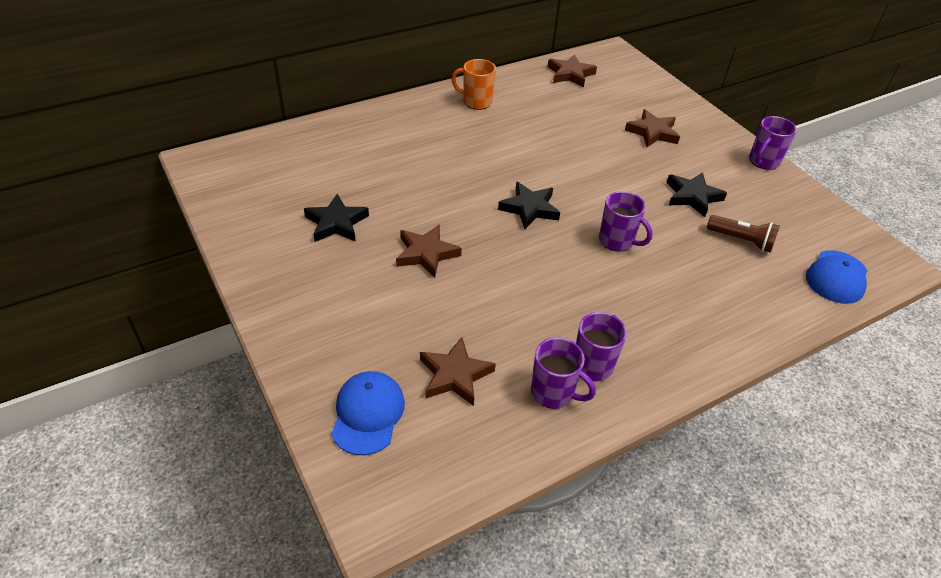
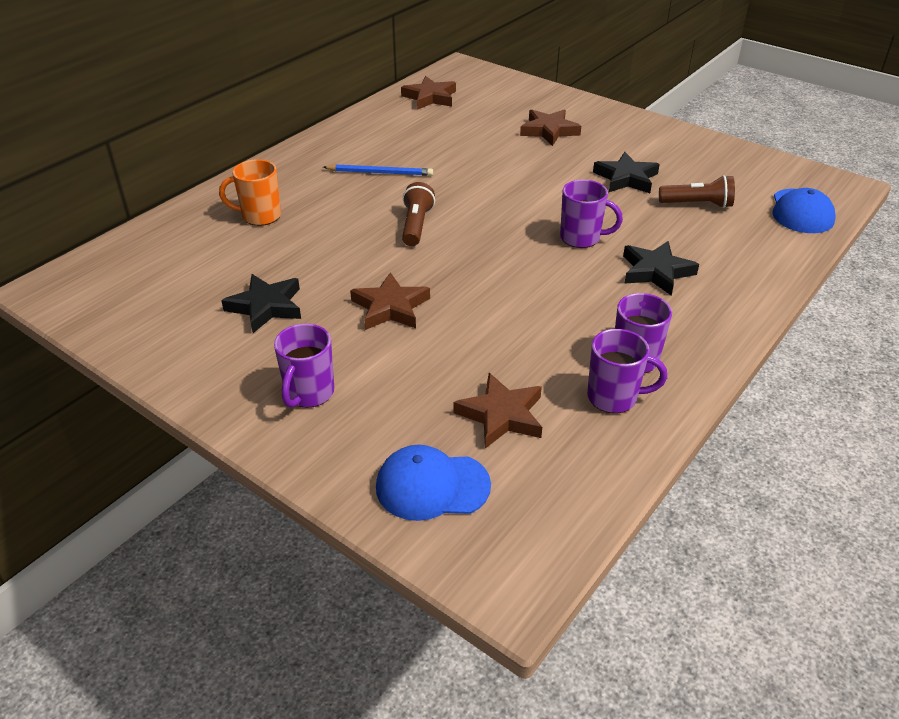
camera: 20 degrees left, 5 degrees down
blue cap [331,371,405,455] -> blue cap turned 75 degrees counterclockwise [376,445,491,521]
orange mug [451,59,496,110] -> orange mug moved to [219,159,281,226]
black star [498,182,560,229] -> black star moved to [623,241,699,296]
purple mug [749,116,797,170] -> purple mug moved to [274,324,334,408]
none -> blue pencil [323,164,433,176]
none -> brown flashlight [402,182,435,246]

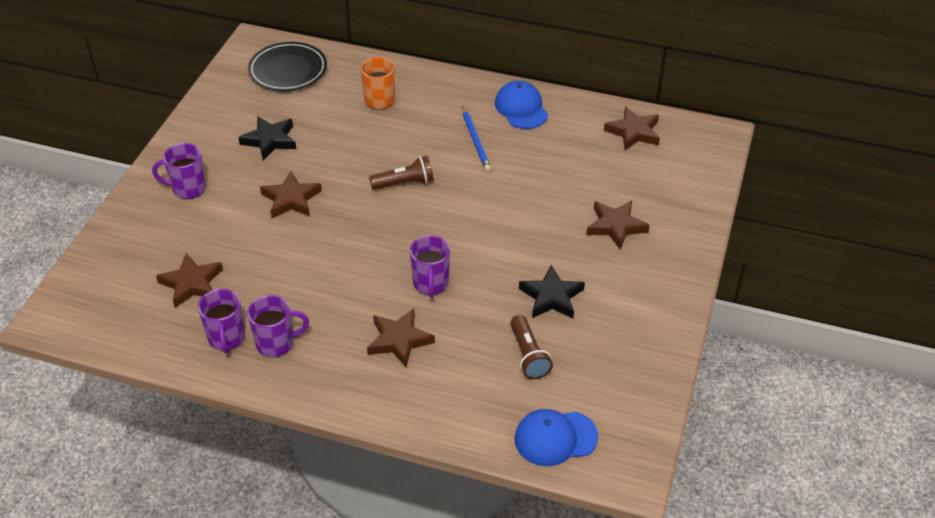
camera: 70 degrees right, 5 degrees up
blue cap [376,445,491,521] -> blue cap moved to [495,81,548,129]
black star [623,241,699,296] -> brown star [367,309,435,367]
none -> black plate [248,42,327,91]

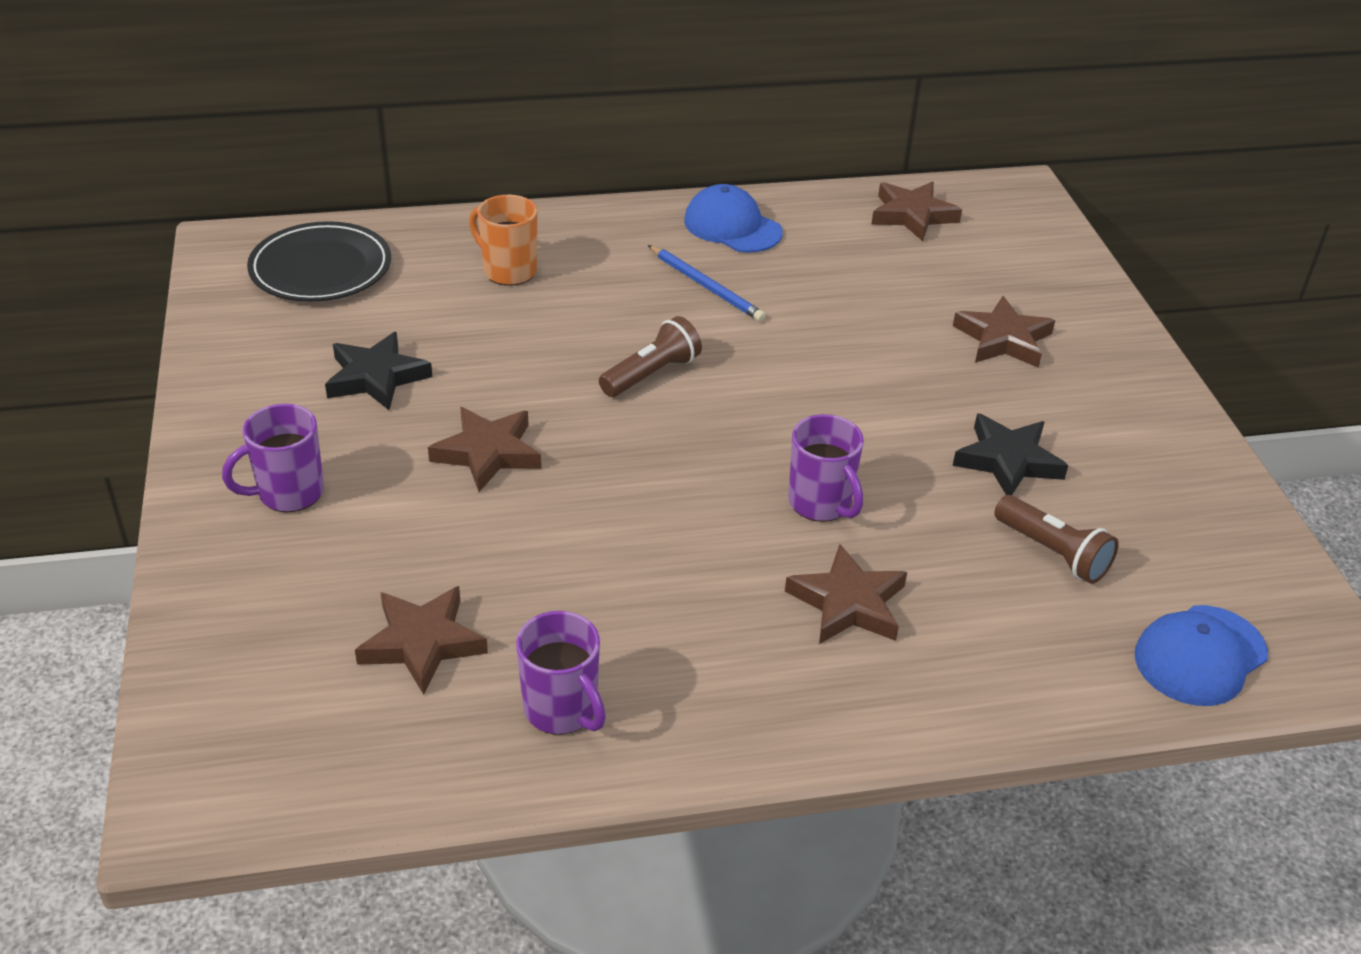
camera: 30 degrees left, 5 degrees down
purple mug [247,295,309,358] -> none

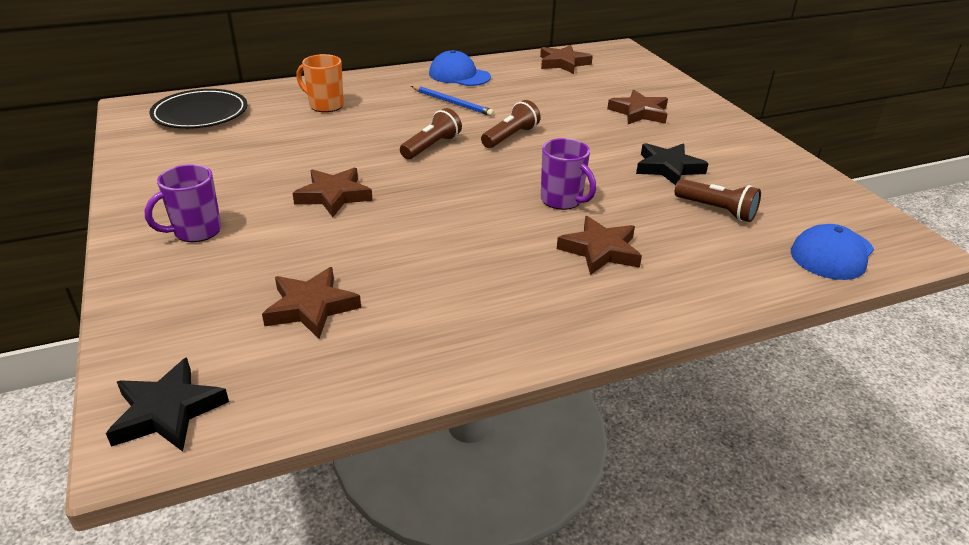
camera: 10 degrees left, 5 degrees down
black star [325,332,432,410] -> black star moved to [106,357,229,452]
purple mug [516,611,606,734] -> none
none -> brown flashlight [481,100,541,148]

